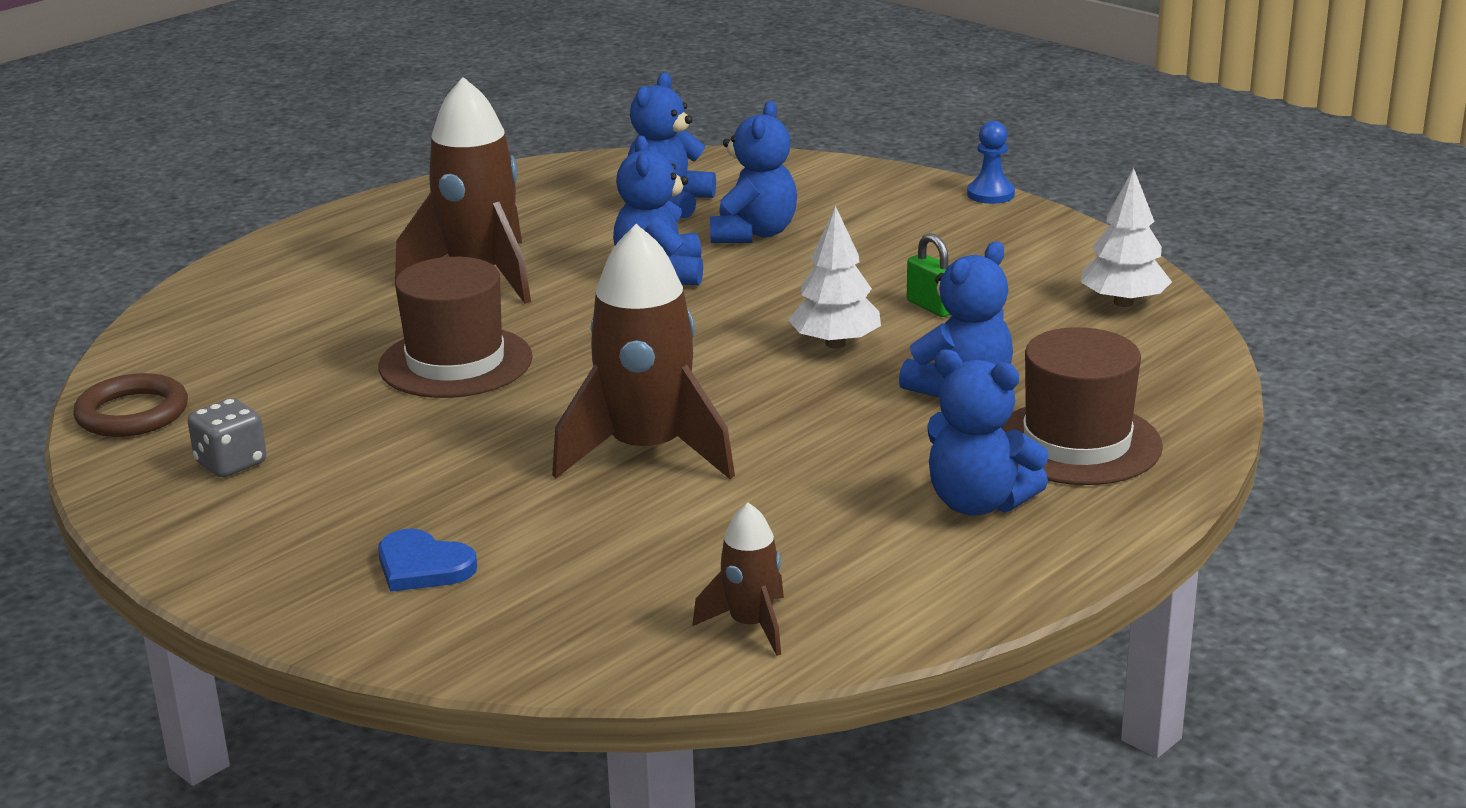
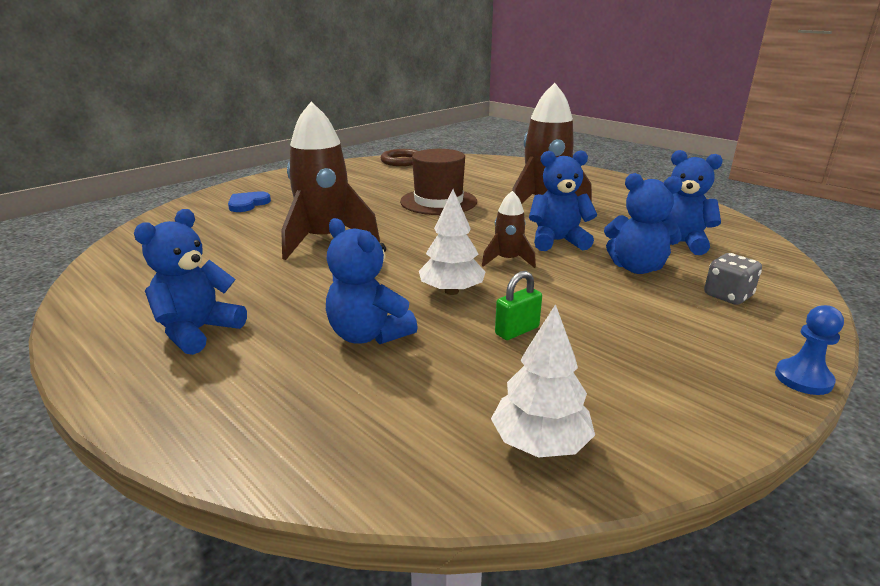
camera: 90 degrees right, 0 degrees up
grey dice [188,398,266,477] -> grey dice moved to [704,253,762,305]
brown rocket [692,503,784,656] -> brown rocket moved to [482,191,536,268]
brown hat [1001,327,1163,485] -> none

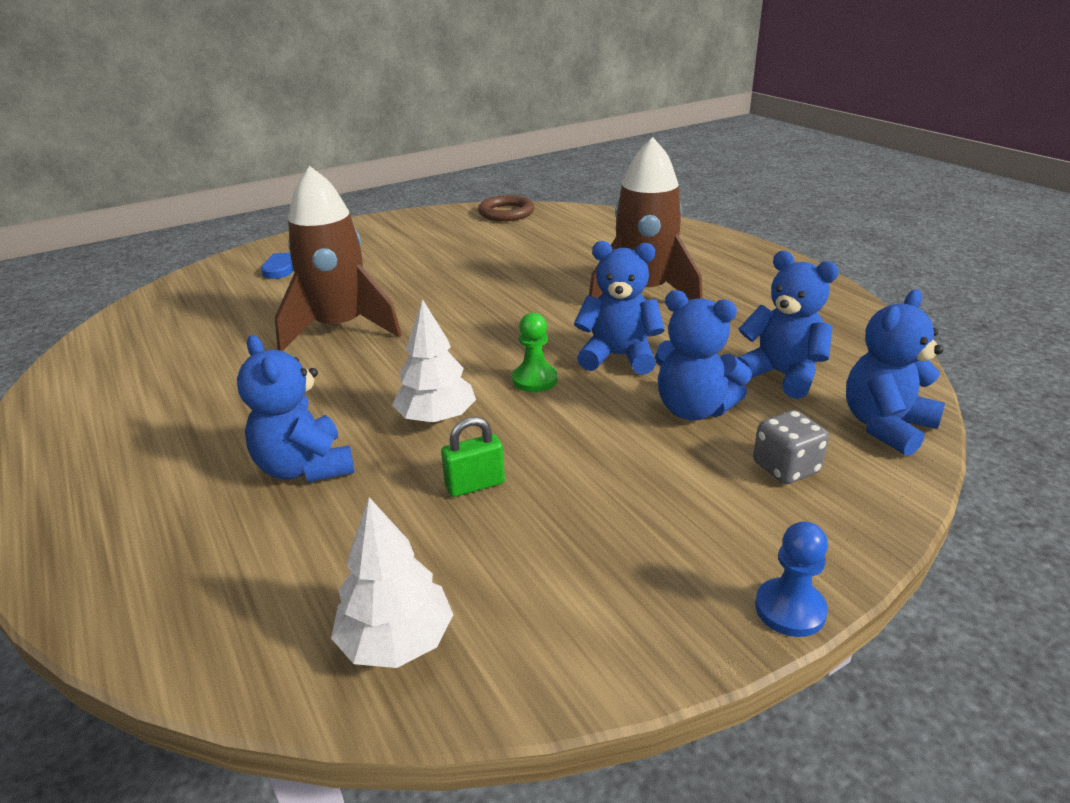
camera: 15 degrees right, 5 degrees up
blue teddy bear [134,209,247,355] -> blue teddy bear moved to [846,289,945,456]
brown hat [400,149,477,215] -> none
brown rocket [482,191,536,268] -> green pawn [512,313,558,392]

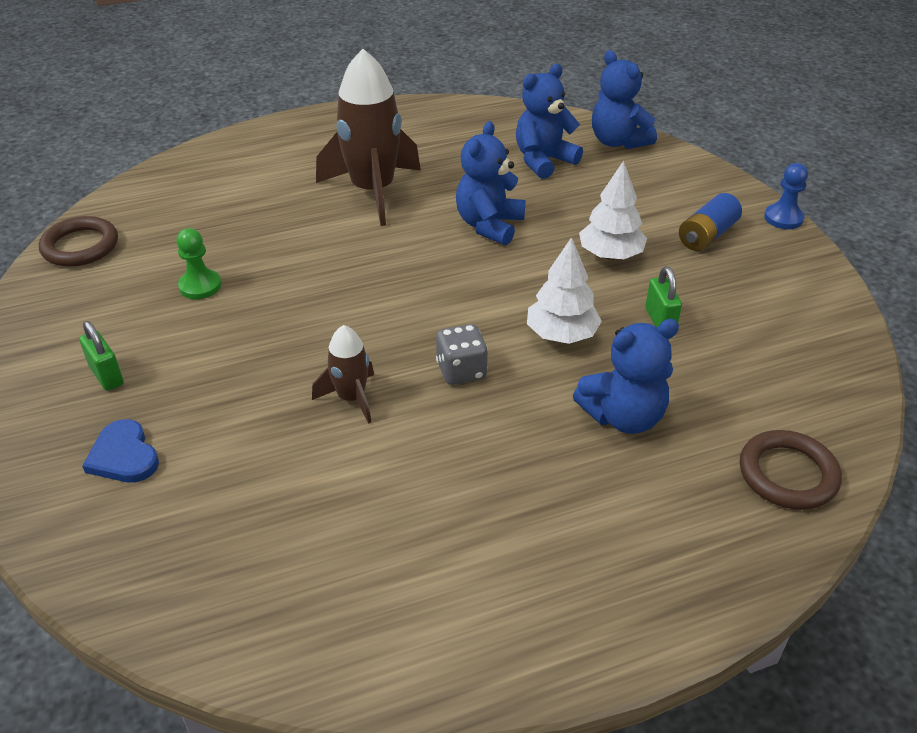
camera: 80 degrees left, 10 degrees up
brown rocket [275,166,402,351] -> brown rocket [312,325,374,424], size x0.50
white tree [331,497,453,668] -> white tree moved to [579,161,647,260]
green pawn [512,313,558,392] -> green pawn moved to [176,228,221,299]
blue teddy bear [655,290,752,420] -> none
grey dice [753,410,829,484] -> grey dice moved to [436,324,488,385]
none -> green padlock [79,321,124,391]
none -> blue battery [679,193,742,251]
none -> brown ring [740,430,842,510]

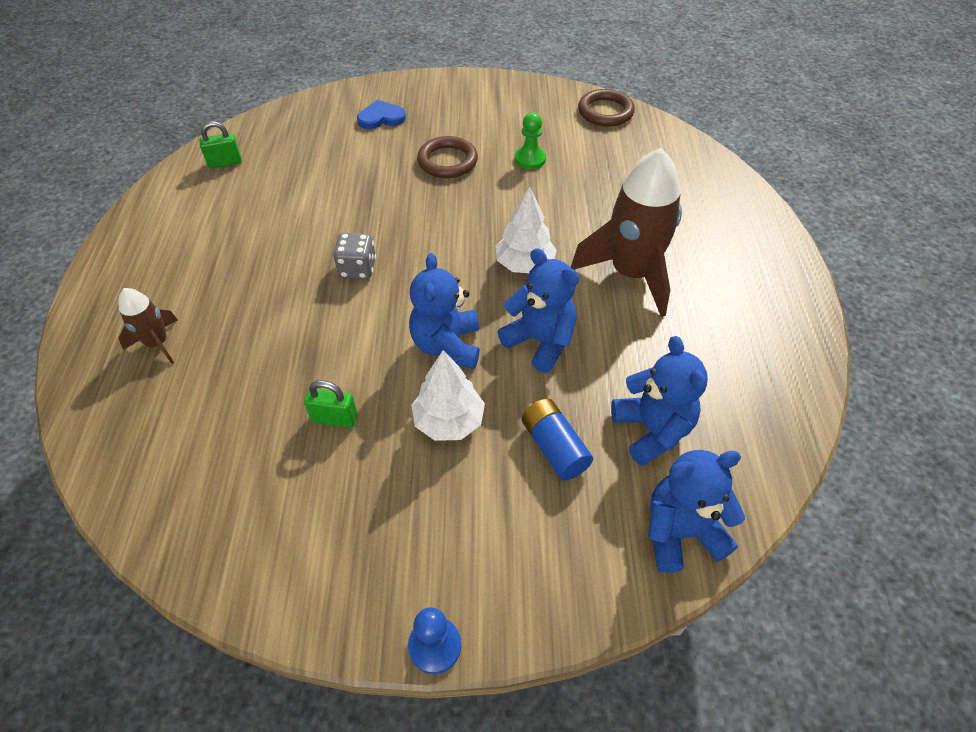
camera: 110 degrees right, 10 degrees up
green padlock [79,321,124,391] -> green padlock moved to [199,121,242,168]
brown rocket [312,325,374,424] -> brown rocket moved to [118,288,178,364]
white tree [527,237,602,344] -> white tree moved to [496,186,557,273]
blue teddy bear [573,319,679,434] -> blue teddy bear moved to [409,253,480,369]
blue battery [679,193,742,251] -> blue battery moved to [521,399,593,480]
brown ring [740,430,842,510] -> brown ring moved to [417,136,478,178]

